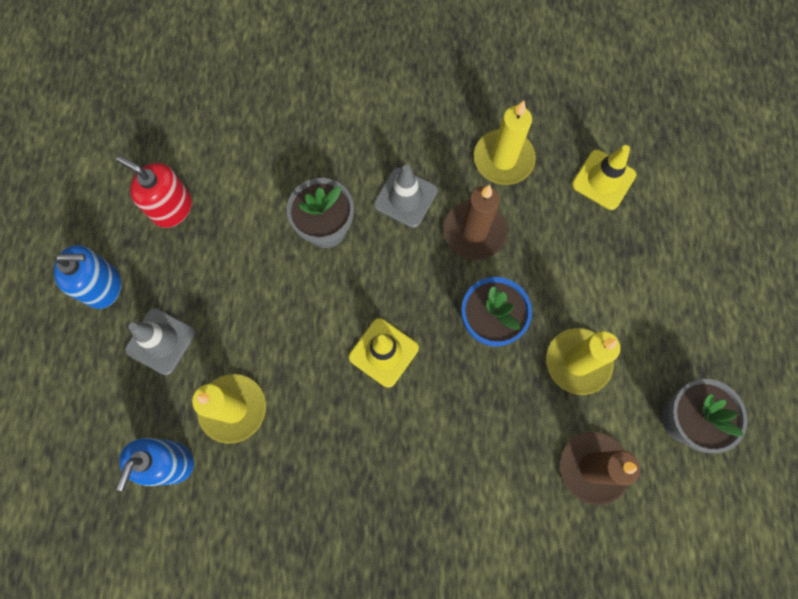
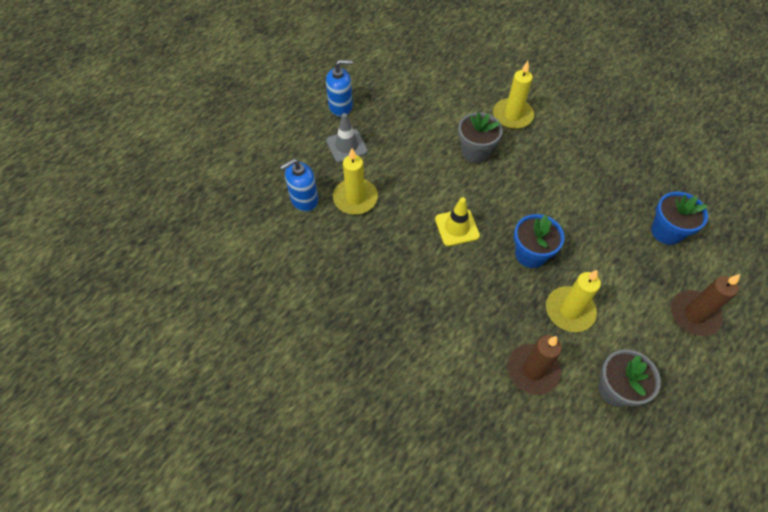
camera: 40 degrees right, 15 degrees down
blue soap dispenser [54,245,121,309] -> blue soap dispenser turned 45 degrees counterclockwise [326,60,353,116]
red soap dispenser [117,156,192,228] -> none
grey traffic cone [374,164,438,228] -> none
brown candle [443,185,507,260] -> brown candle moved to [671,274,740,336]
yellow candle [474,100,536,185] -> yellow candle moved to [493,61,534,129]
yellow traffic cone [572,145,636,210] -> blue flower pot [651,192,708,245]

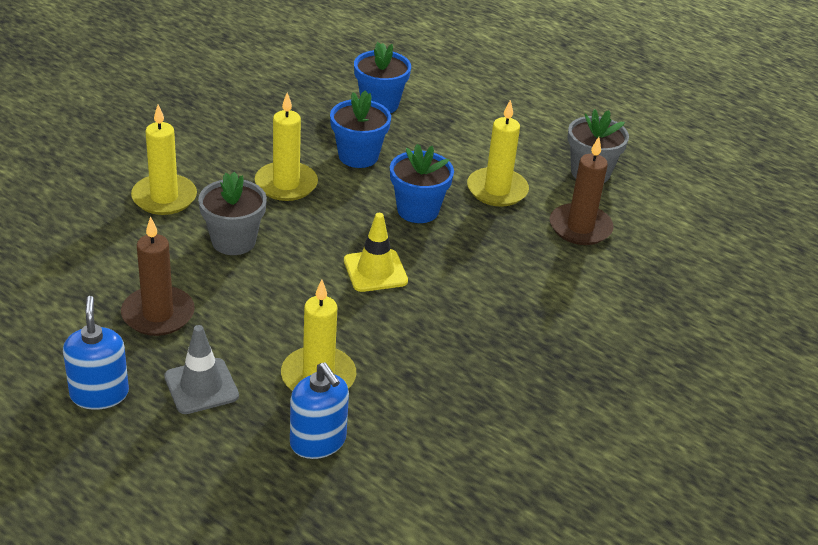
camera: 95 degrees left, 20 degrees down
brown candle [671,274,740,336] -> brown candle moved to [121,216,195,336]
none -> yellow candle [255,93,318,201]
none -> blue flower pot [330,90,391,168]

